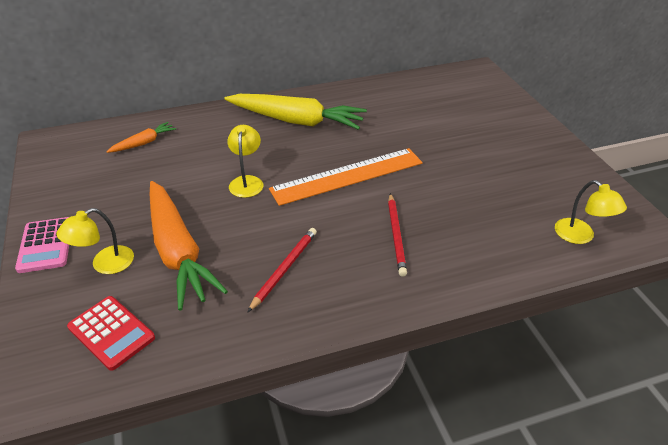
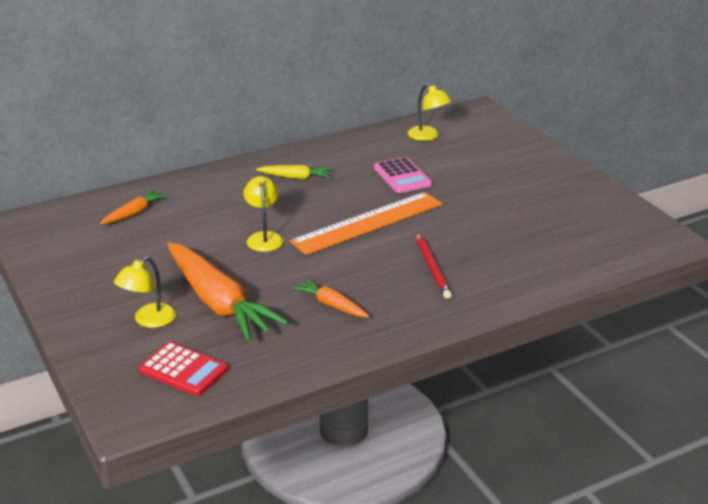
camera: 10 degrees left, 10 degrees down
pink calculator [15,217,69,273] -> pink calculator moved to [374,157,432,193]
yellow carrot [224,94,367,130] -> yellow carrot [256,165,332,179], size x0.47
red pencil [248,228,317,312] -> orange carrot [293,279,369,317]
yellow lamp [555,180,627,244] -> yellow lamp moved to [408,84,451,141]

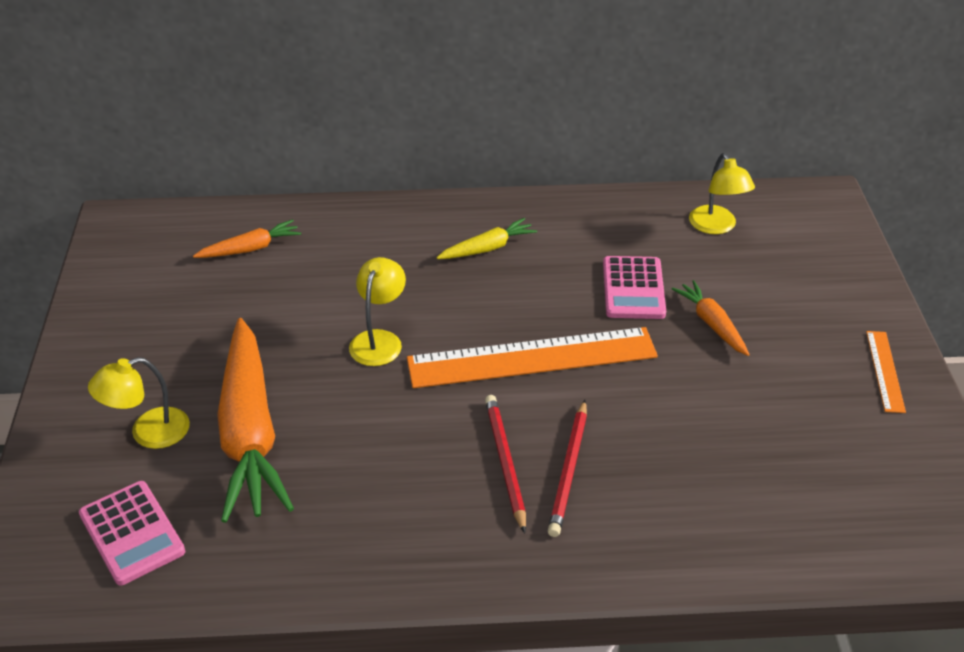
camera: 25 degrees right, 10 degrees up
red calculator [139,342,228,396] -> pink calculator [79,481,185,585]
yellow carrot [256,165,332,179] -> yellow carrot turned 60 degrees counterclockwise [436,218,537,259]
orange carrot [293,279,369,317] -> orange carrot moved to [672,280,750,356]
none -> red pencil [485,395,526,534]
none -> orange ruler [866,331,906,413]

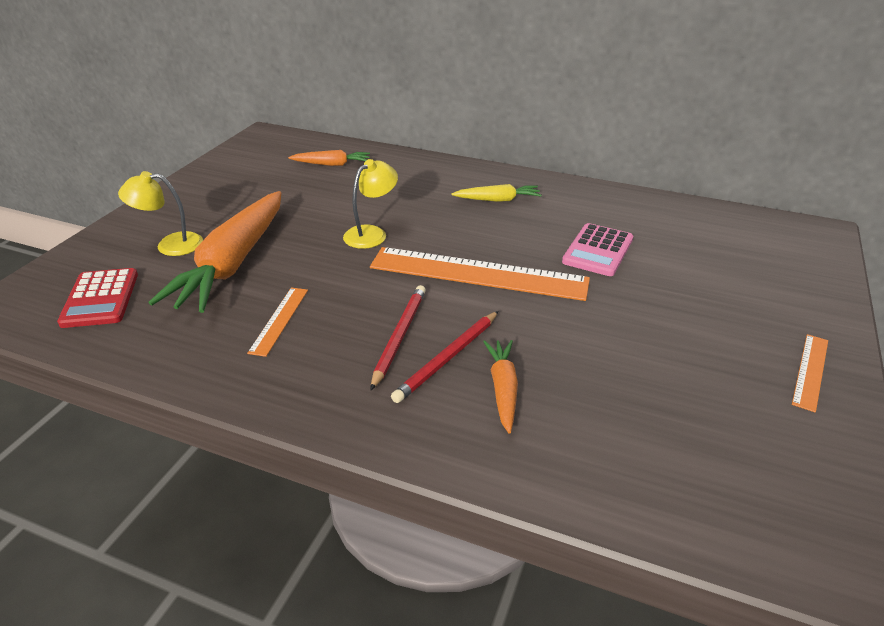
camera: 25 degrees right, 5 degrees down
pink calculator [79,481,185,585] -> red calculator [57,268,138,328]
orange carrot [672,280,750,356] -> orange carrot moved to [483,340,518,434]
yellow lamp [689,153,755,234] -> none
none -> orange ruler [247,287,308,357]

